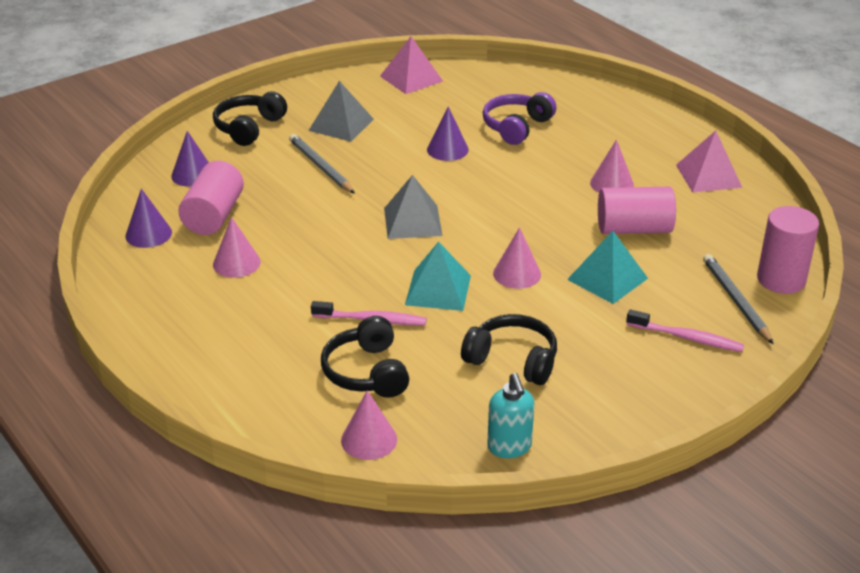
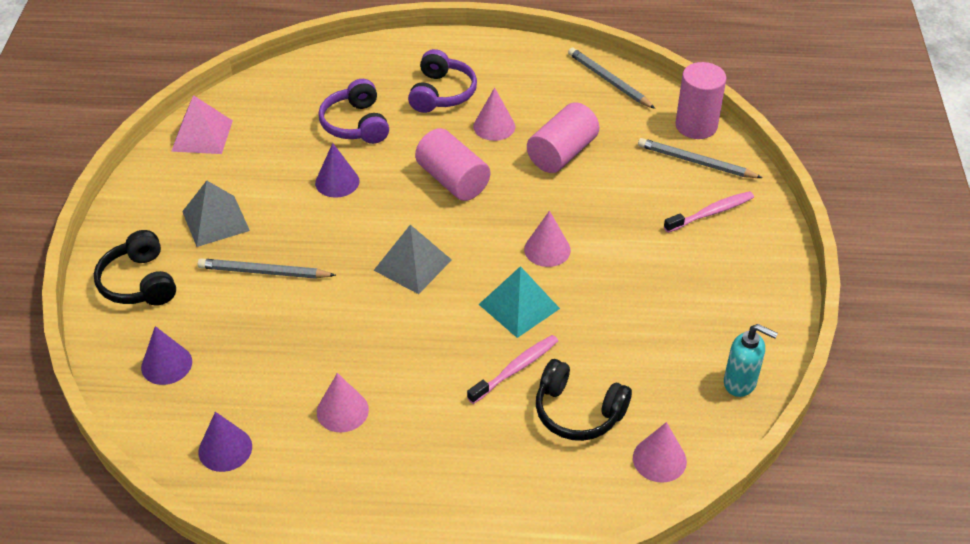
camera: 50 degrees left, 10 degrees up
pink cylinder [178,161,244,235] -> pink cylinder moved to [415,128,490,201]
black headphones [461,314,557,385] -> none
turquoise pyramid [567,231,648,304] -> none
pink pyramid [676,131,742,192] -> none
none -> purple headphones [408,49,477,113]
none -> grey pencil [568,47,655,109]

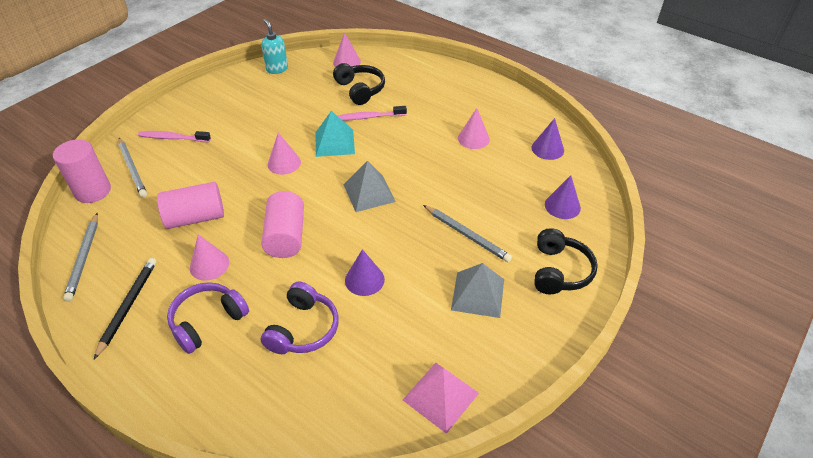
camera: 145 degrees left, 0 degrees up
none -> black pencil [94,258,157,359]

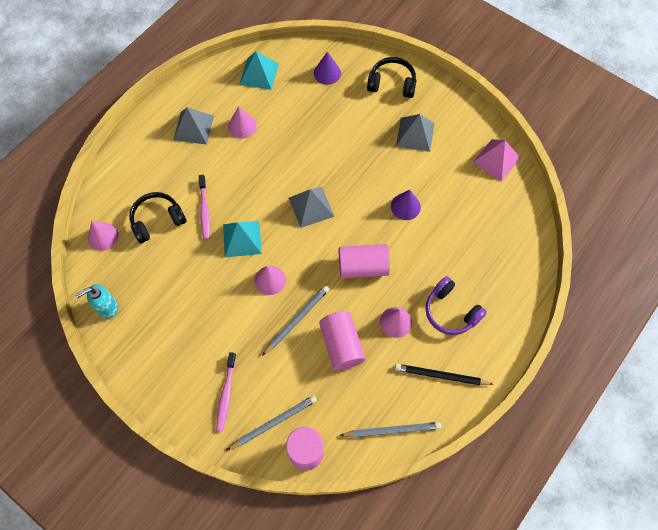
camera: 90 degrees left, 20 degrees up
purple headphones [261,282,339,354] -> none
grey pencil [423,205,512,262] -> grey pencil moved to [262,285,329,356]
purple cone [532,118,564,160] -> turquoise pyramid [239,52,279,90]
none -> grey pyramid [173,107,214,145]

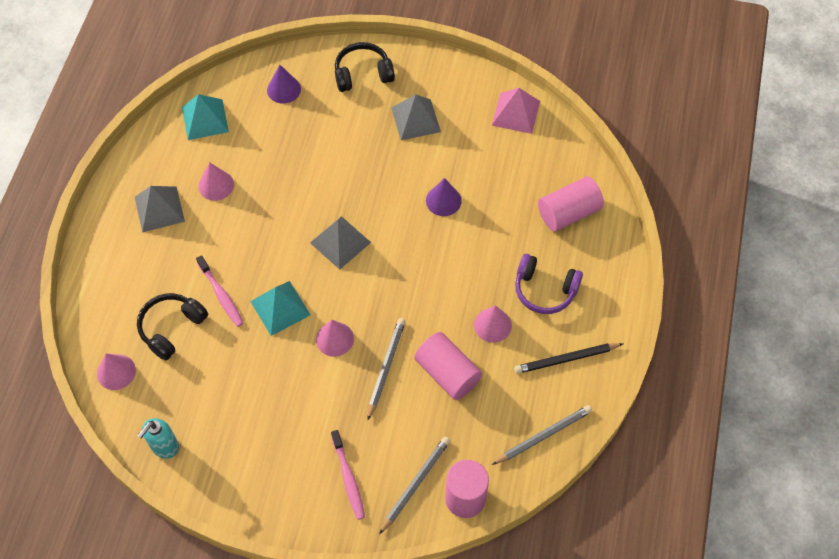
camera: 25 degrees left, 5 degrees down
pink cylinder [339,244,390,278] -> pink cylinder moved to [538,177,604,231]

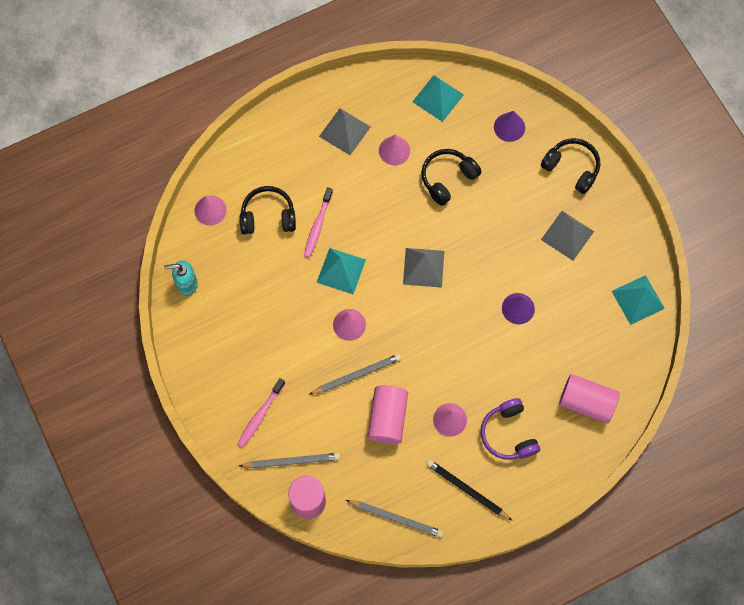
camera: 50 degrees right, 10 degrees up
pink pyramid [492,88,540,134] -> turquoise pyramid [612,275,665,325]
none -> black headphones [421,149,481,206]

